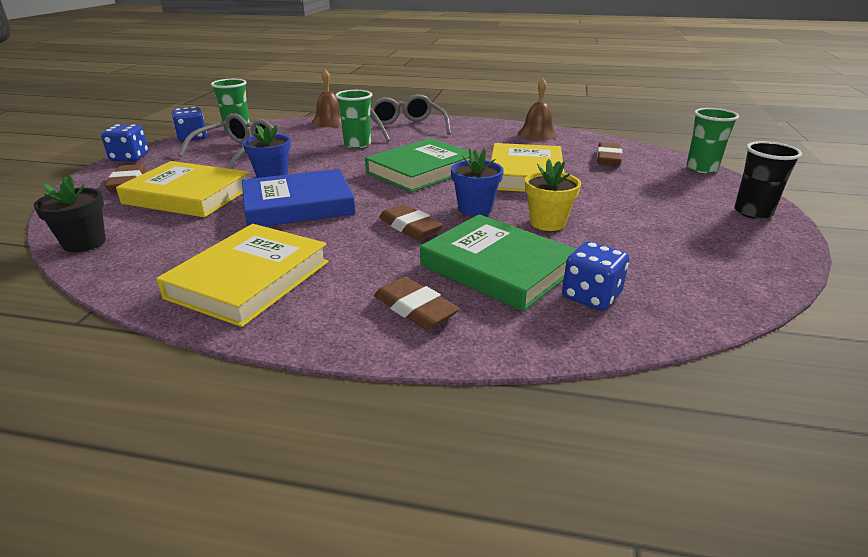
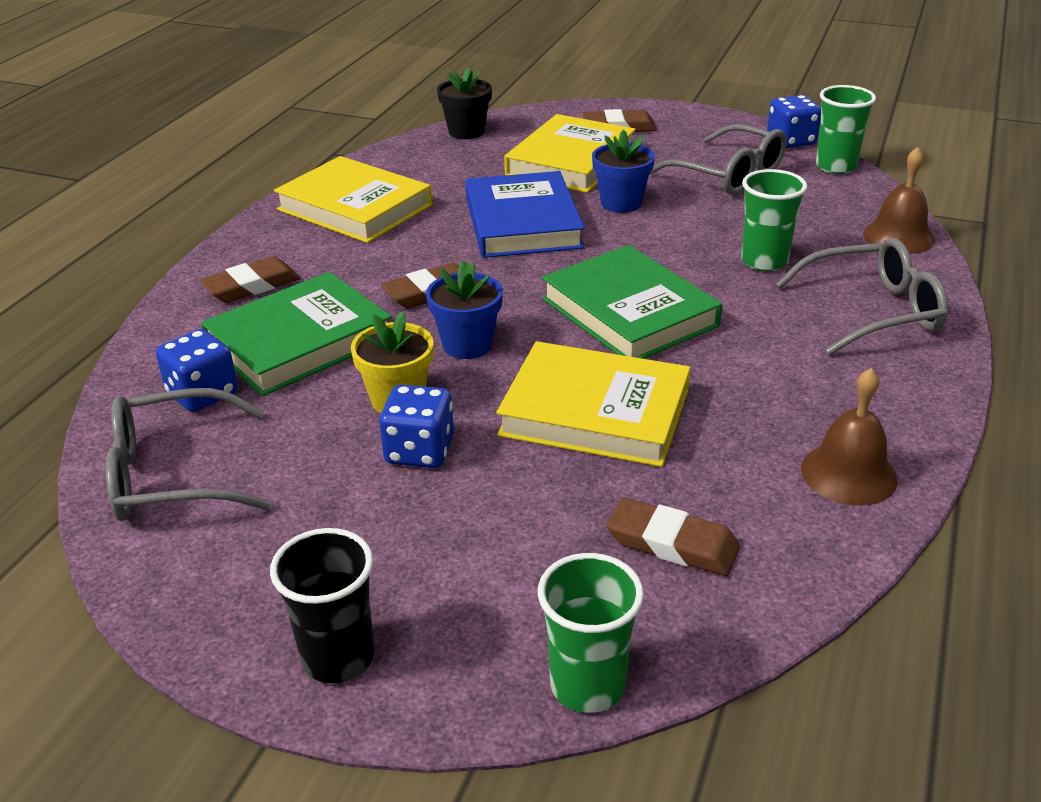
camera: 100 degrees right, 5 degrees up
blue dice [101,124,149,161] -> blue dice moved to [379,384,454,468]
none -> grey glasses [105,388,271,521]

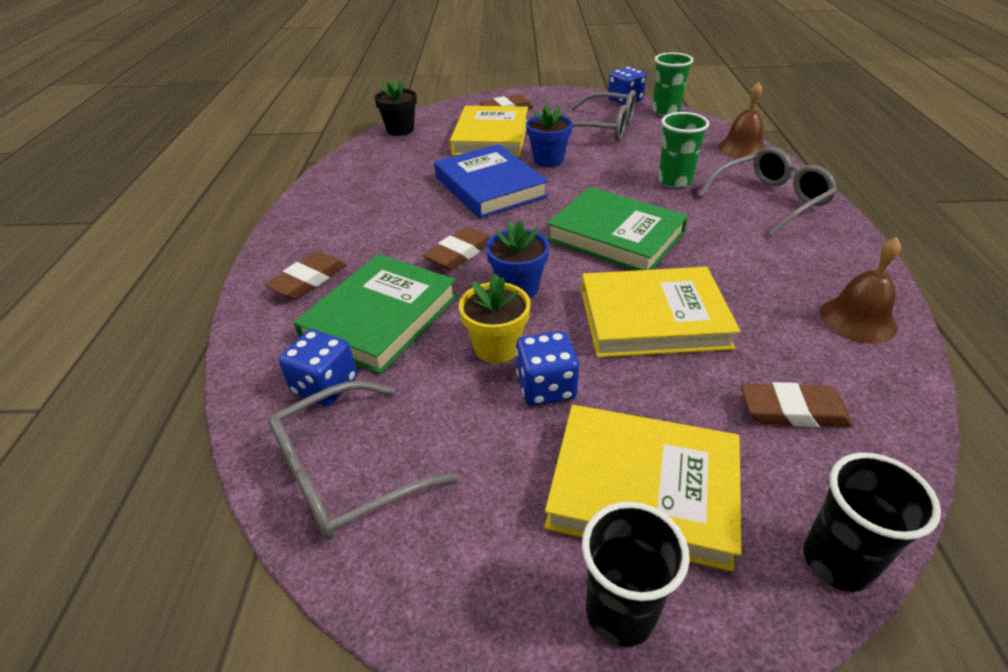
camera: 20 degrees left, 5 degrees up
yellow book [274,156,432,243] -> yellow book moved to [545,405,742,572]
green cup [538,553,644,713] -> black cup [804,452,941,592]

